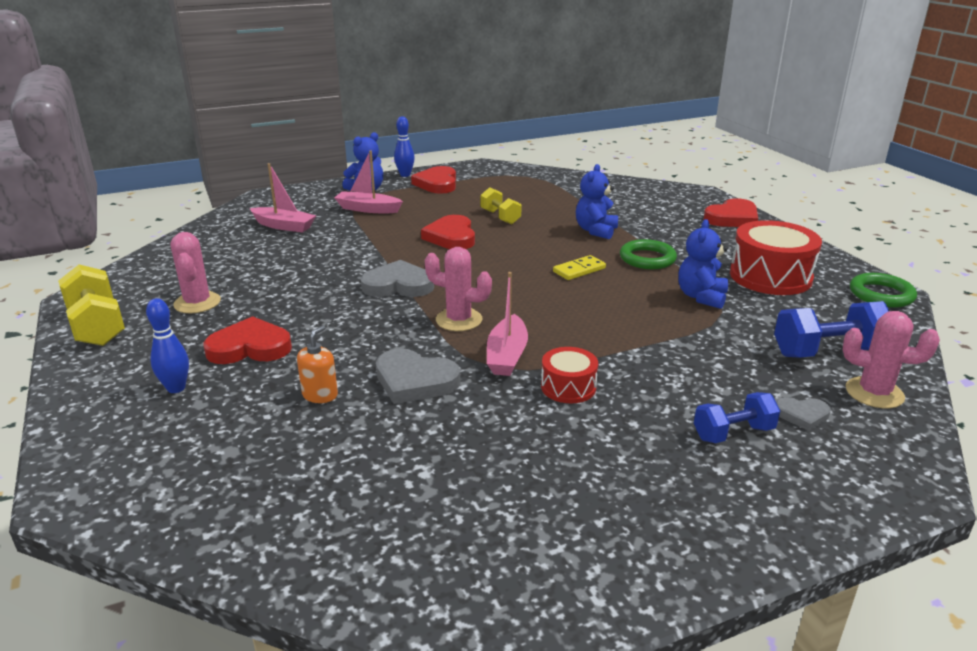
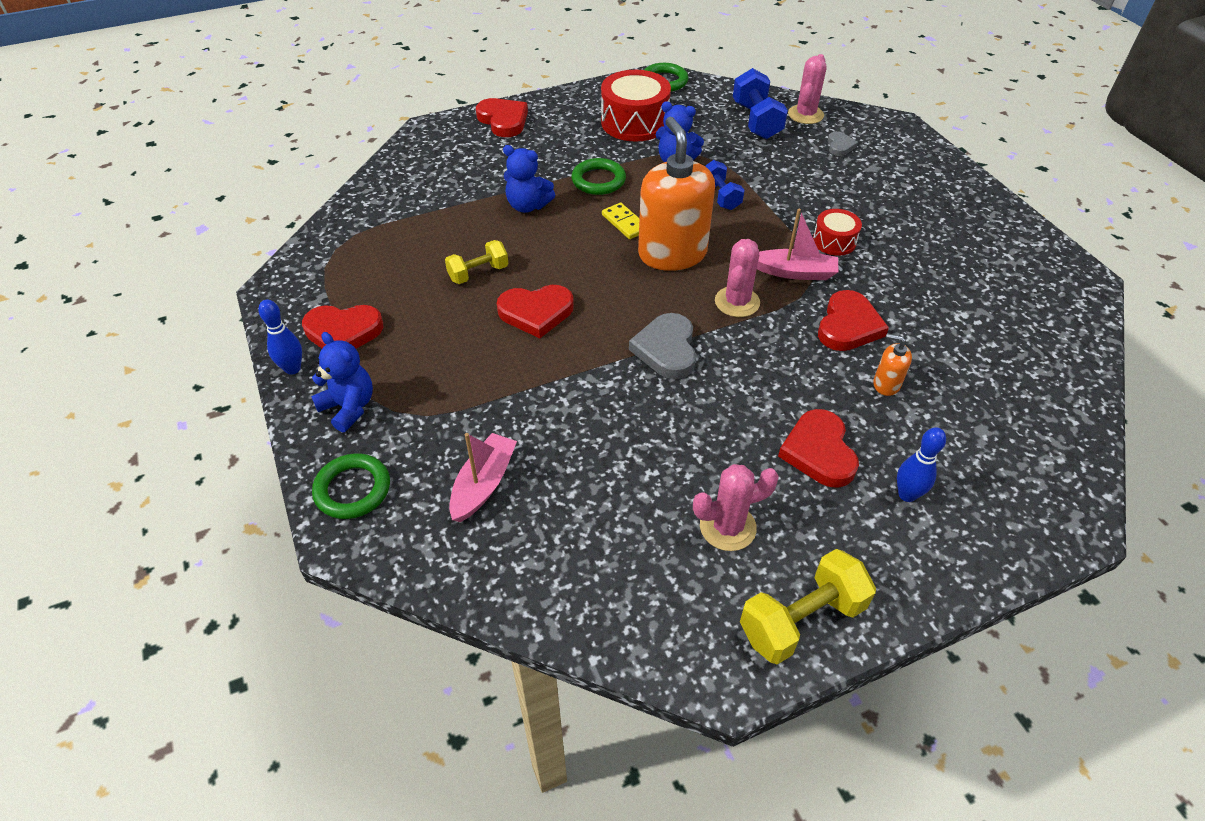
camera: 90 degrees left, 20 degrees up
pink boat [334,151,403,213] -> none
grey heart [376,348,460,404] -> red heart [818,290,889,351]
blue dumbbell [694,392,780,443] -> blue dumbbell moved to [705,160,744,210]
none -> green ring [312,453,390,519]
none -> orange soap dispenser [638,117,715,271]

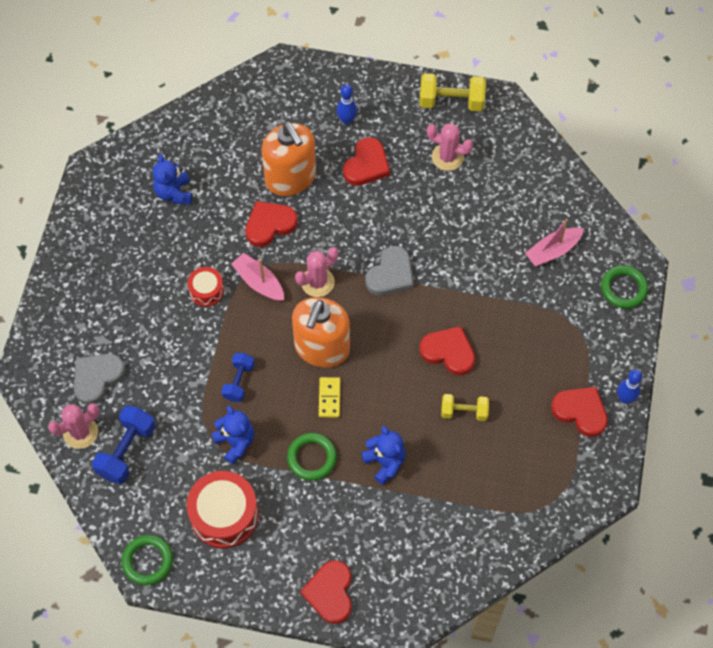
camera: 145 degrees left, 15 degrees up
blue teddy bear [311,332,373,433] -> blue teddy bear moved to [153,154,192,204]
grey heart [828,131,858,156] -> grey heart [74,354,125,405], size x1.80
orange soap dispenser [873,334,912,396] -> orange soap dispenser [261,122,316,196], size x2.38

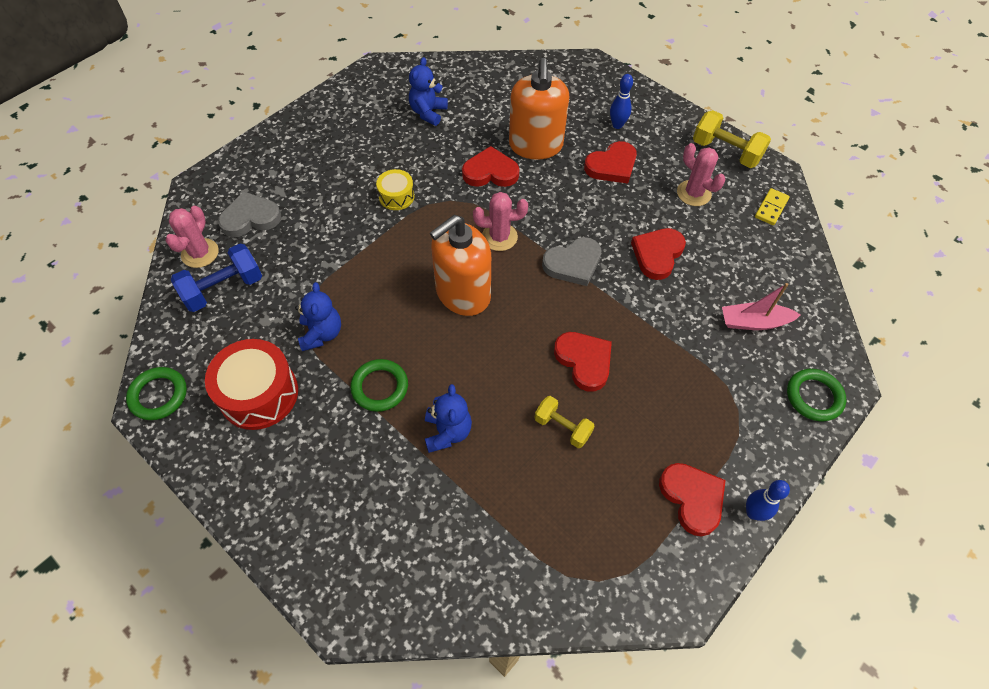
camera: 30 degrees right, 5 degrees down
pink cactus [48,403,99,449] -> pink cactus turned 75 degrees counterclockwise [165,206,219,268]
red drum [188,267,224,307] -> yellow drum [376,169,415,210]
blue dumbbell [221,353,255,402] -> none
pink boat [231,253,284,301] -> none
red heart [300,560,352,624] -> red heart moved to [631,228,686,280]
yellow domino [319,377,340,418] -> yellow domino moved to [755,188,790,225]

